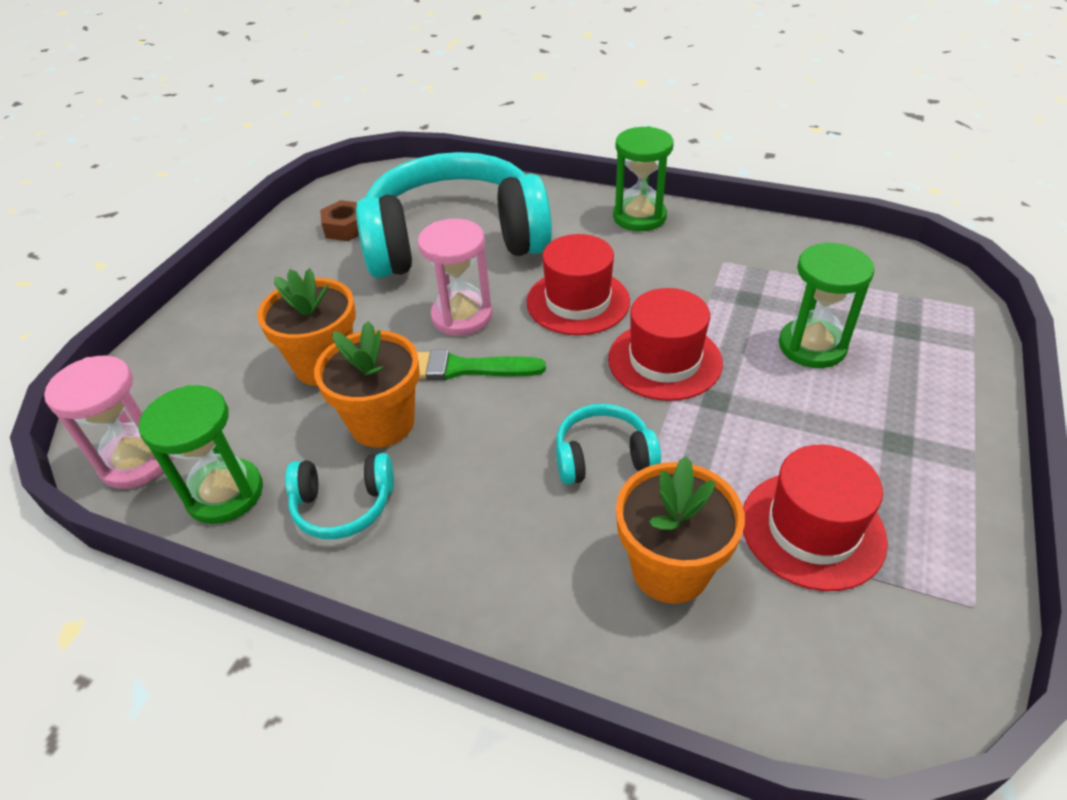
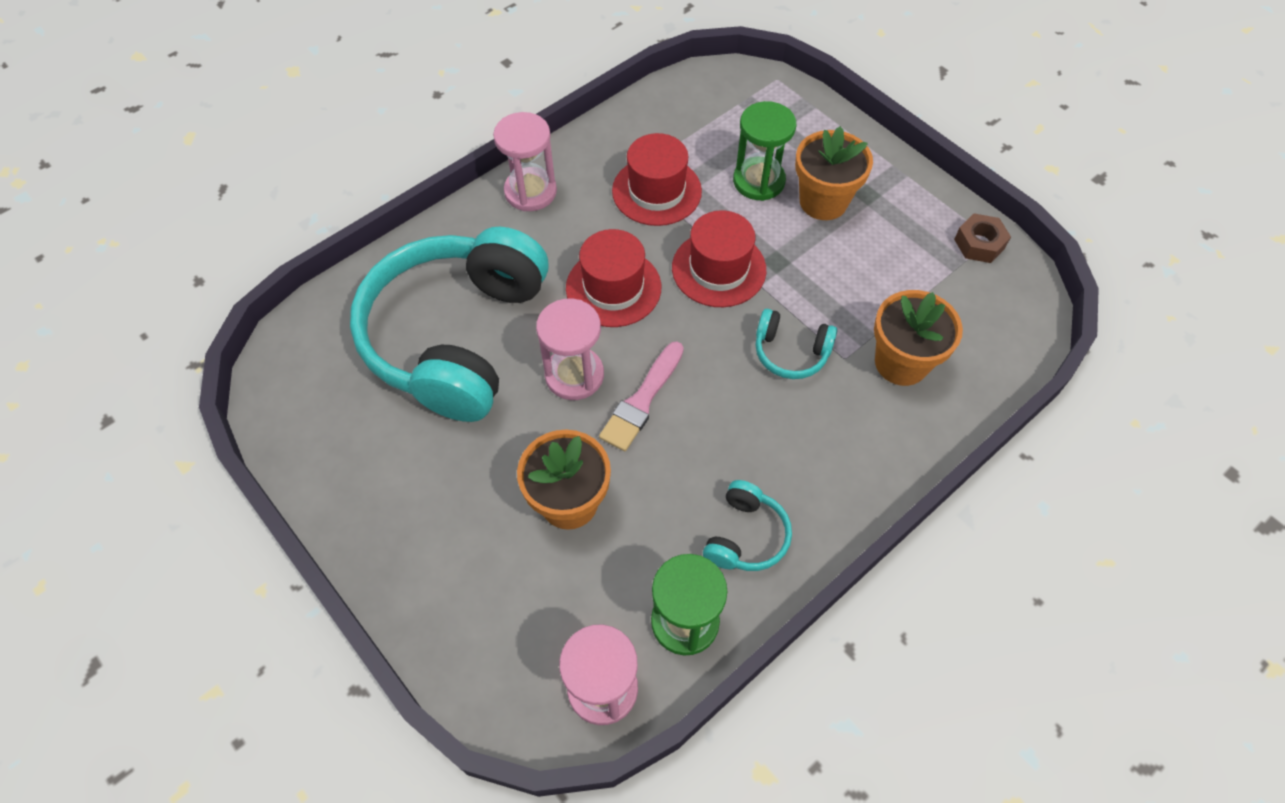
camera: 65 degrees left, 15 degrees up
orange flower pot [314,321,420,448] -> orange flower pot moved to [795,126,873,220]
brown nut [320,200,359,241] -> brown nut moved to [954,213,1011,263]
green brush [417,350,546,380] -> pink brush [599,341,684,451]
turquoise headphones [556,404,661,485] -> turquoise headphones turned 90 degrees counterclockwise [755,309,837,379]
green hourglass [613,126,674,231] -> pink hourglass [493,112,557,211]
red hat [743,445,888,591] -> red hat moved to [612,133,702,226]

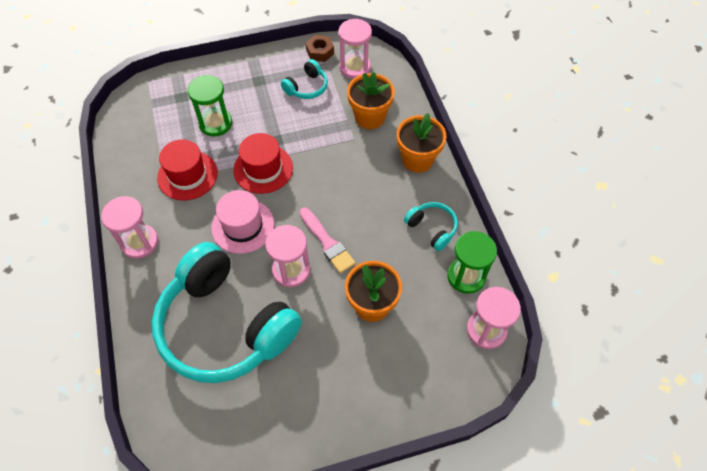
camera: 65 degrees left, 0 degrees up
red hat [566,229,661,327] -> pink hat [211,190,274,254]
turquoise headphones [755,309,837,379] -> turquoise headphones moved to [281,59,328,99]
orange flower pot [795,126,873,220] -> orange flower pot moved to [397,113,446,173]
none -> pink hourglass [338,19,372,79]

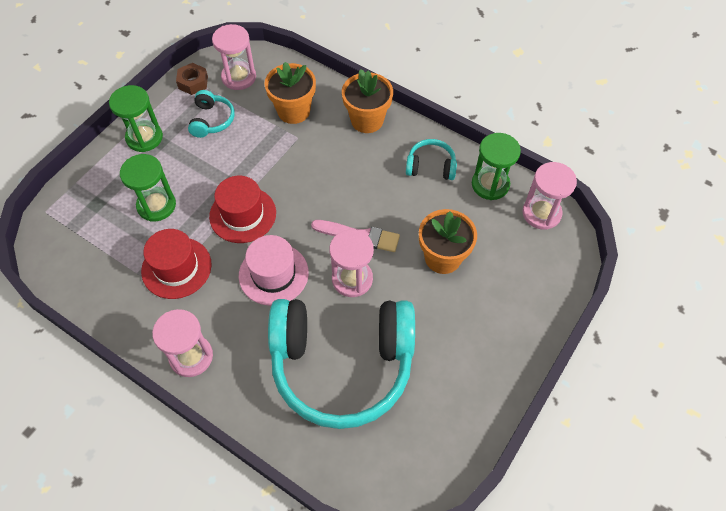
camera: 40 degrees left, 0 degrees up
none -> green hourglass [109,85,163,152]

